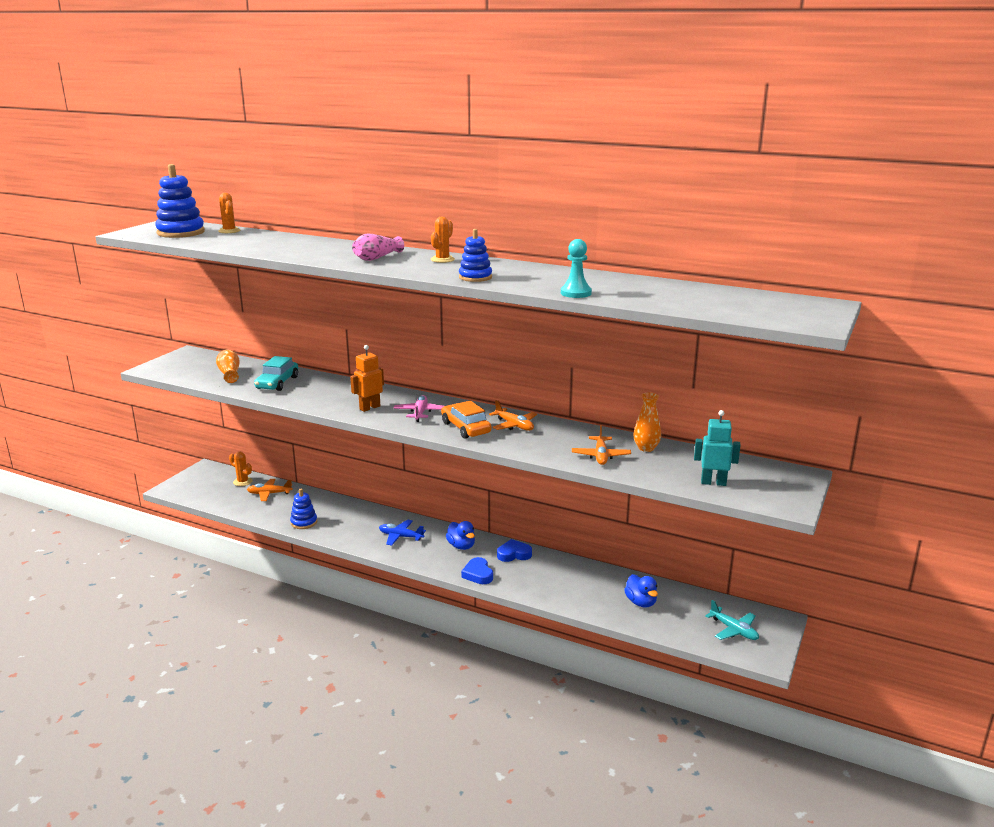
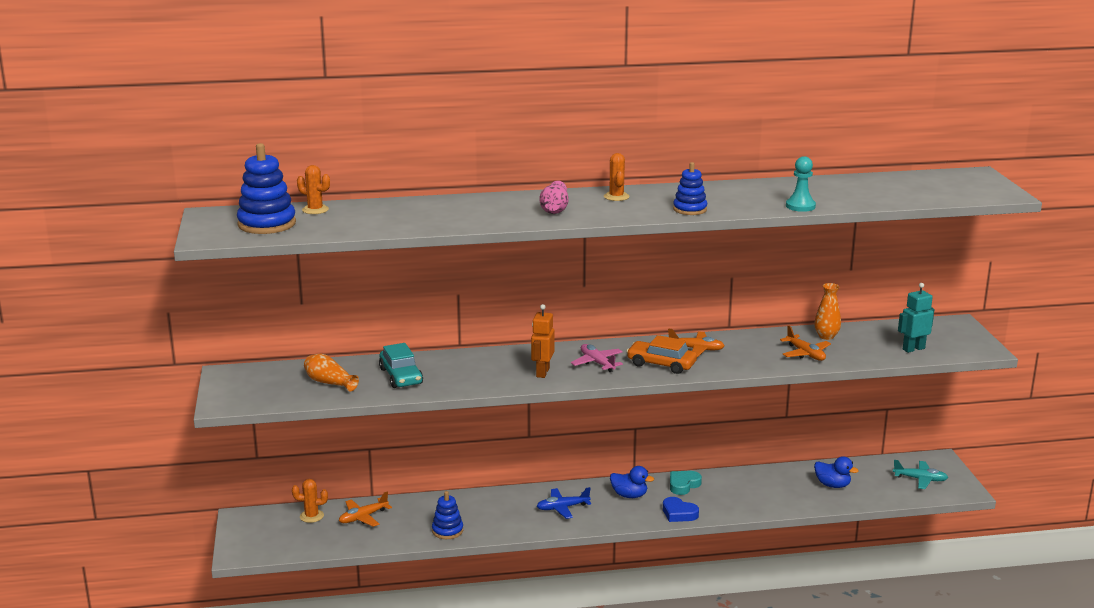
camera: 35 degrees left, 0 degrees up
blue heart [497,539,532,562] -> turquoise heart [670,471,702,495]

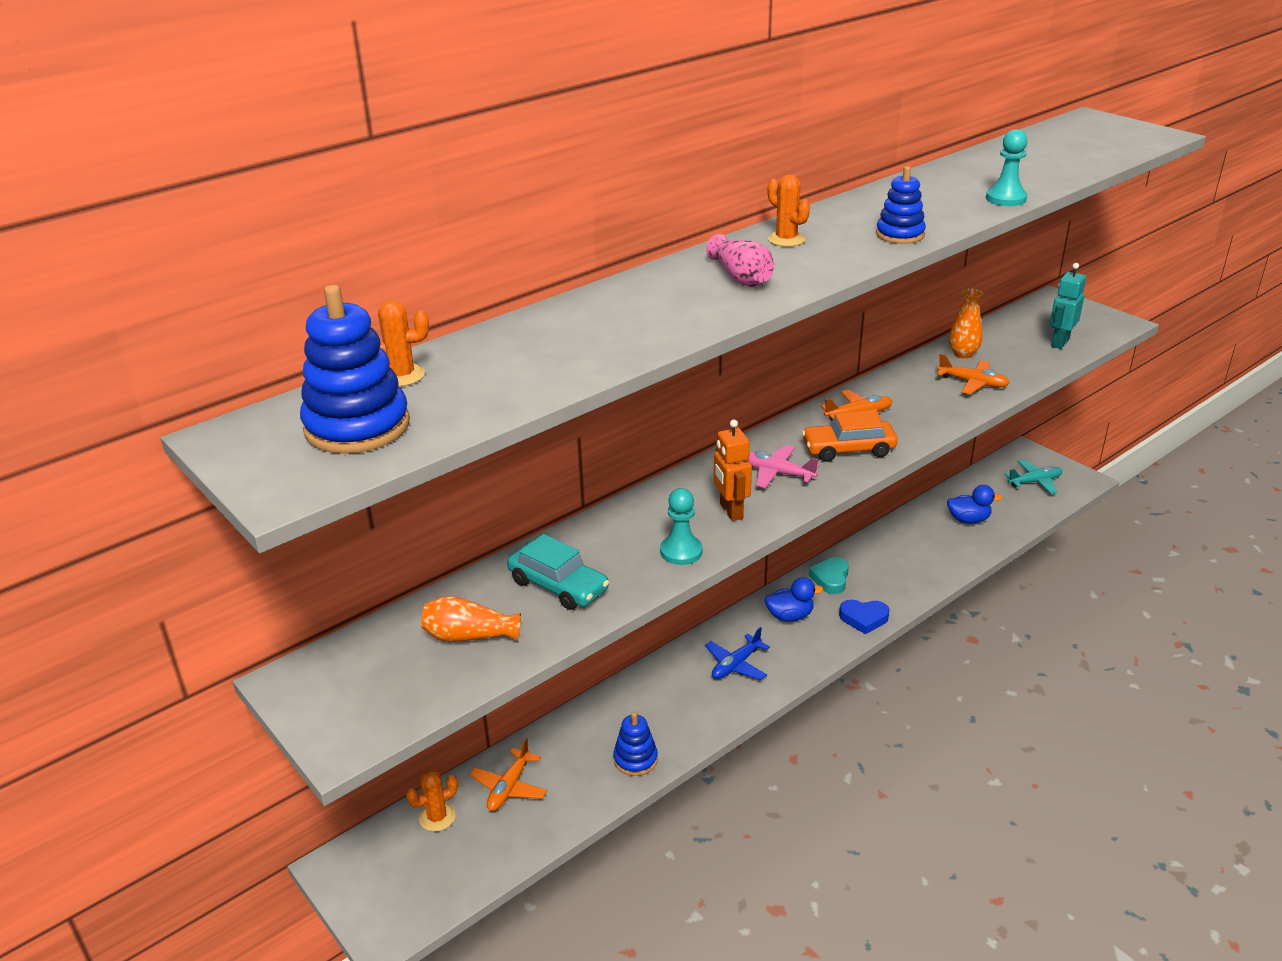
camera: 30 degrees left, 10 degrees up
none -> turquoise pawn [660,488,703,565]

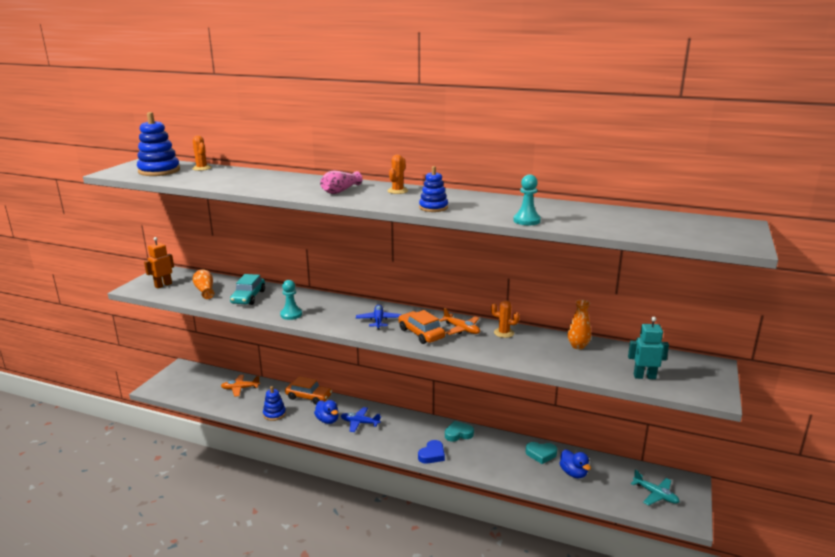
camera: 60 degrees right, 10 degrees down
orange cactus [406,770,458,832] -> orange cactus moved to [491,300,520,338]
orange robot [714,420,752,521] -> orange robot moved to [144,237,174,288]
pink plane [748,445,819,488] -> blue plane [356,305,401,330]
blue duck [765,577,823,622] -> blue duck moved to [314,400,339,424]
blue heart [839,600,889,634] -> blue heart turned 120 degrees counterclockwise [418,440,445,464]
orange plane [937,354,1009,394] -> none
none -> orange car [285,376,332,405]
none -> turquoise heart [526,442,557,464]

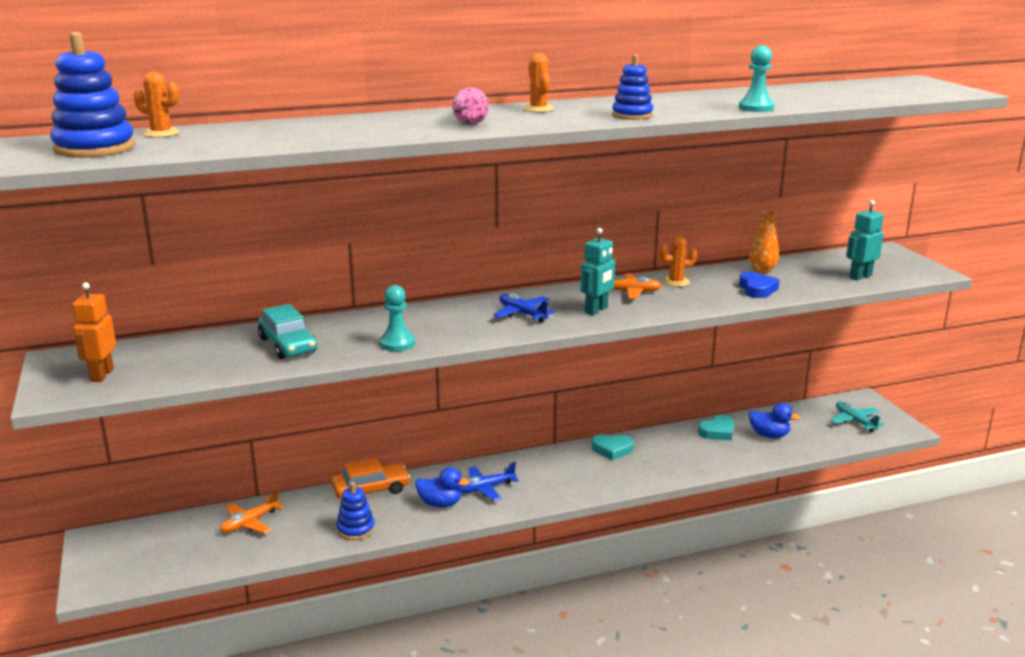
camera: 40 degrees left, 0 degrees up
orange vase [193,269,214,299] -> none
orange car [398,310,445,344] -> turquoise robot [581,228,616,315]
blue heart [418,440,445,464] -> blue heart moved to [739,272,780,298]
turquoise heart [445,421,474,442] -> turquoise heart turned 120 degrees counterclockwise [592,434,634,461]
turquoise plane [631,470,680,505] -> turquoise plane turned 120 degrees counterclockwise [831,401,885,432]

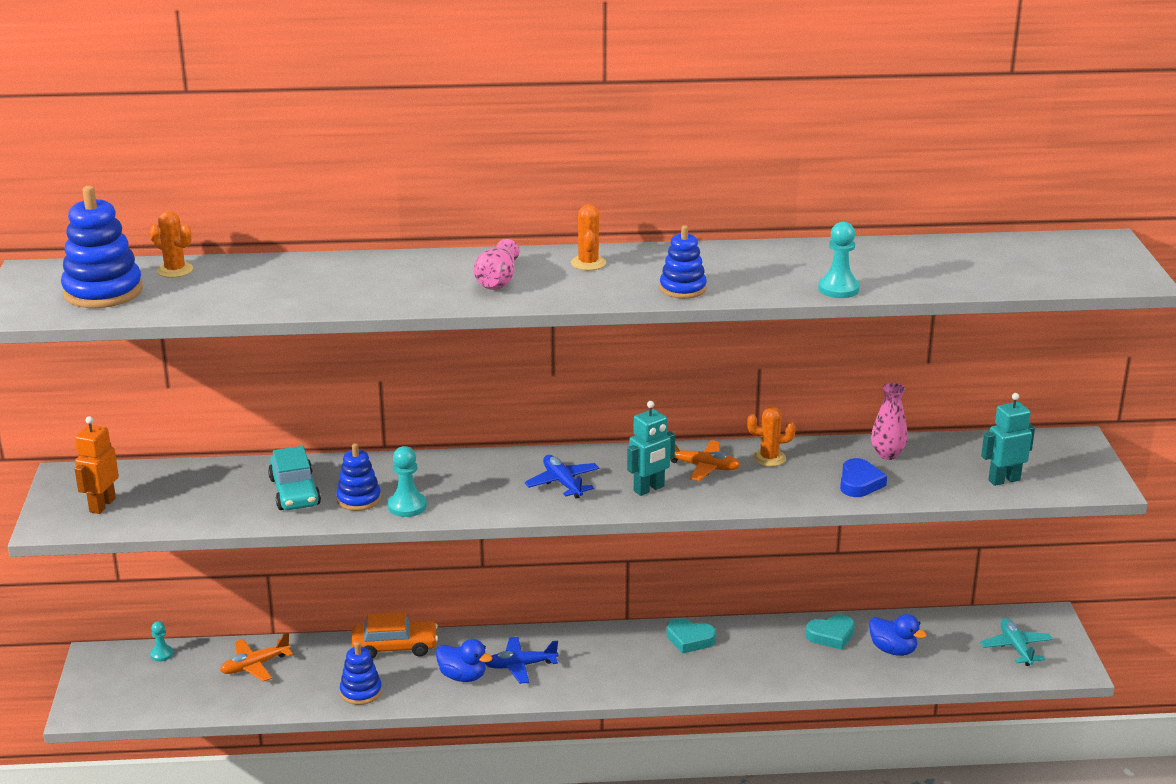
camera: 15 degrees right, 5 degrees up
orange vase [749,210,779,274] -> pink vase [871,383,908,460]
none -> turquoise pawn [150,621,173,662]
none -> blue stacking toy [336,443,381,511]

